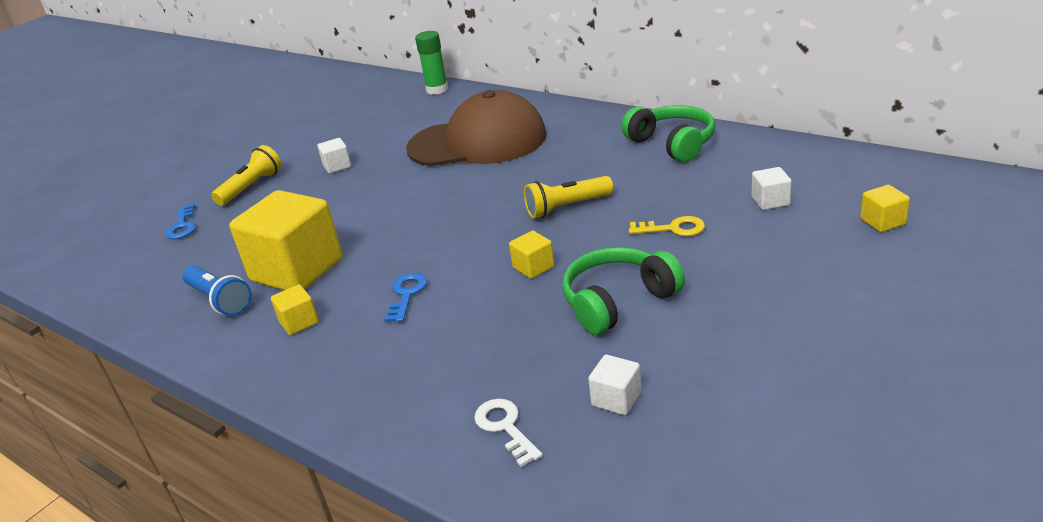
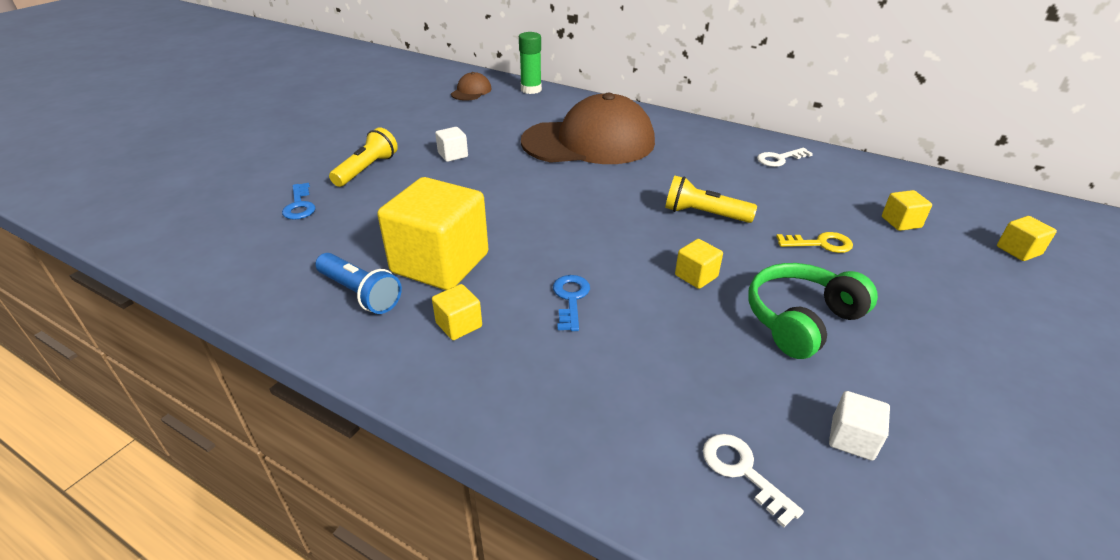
camera: 10 degrees left, 5 degrees up
yellow flashlight [524,176,613,219] -> yellow flashlight turned 45 degrees clockwise [665,176,757,223]
green headphones [622,105,715,162] -> white key [757,148,813,167]
white cube [752,167,792,210] -> yellow cube [882,190,932,231]
none -> brown cap [451,72,492,101]

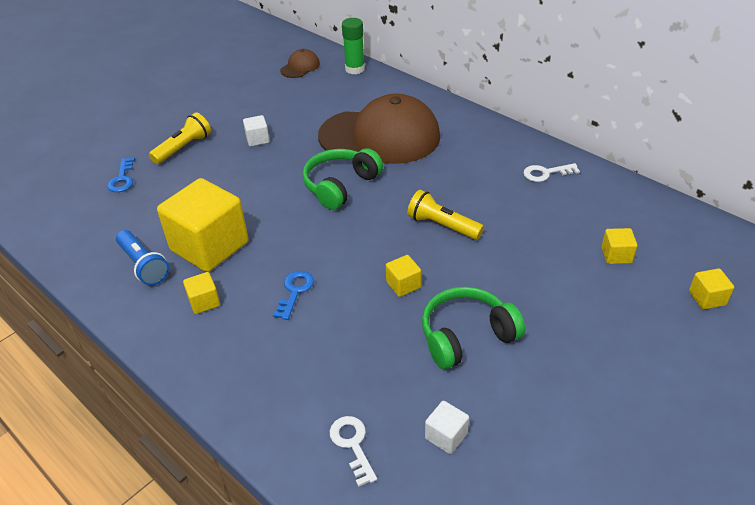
camera: 15 degrees right, 5 degrees up
yellow key [776,232,853,253] -> none
none -> green headphones [303,148,383,210]

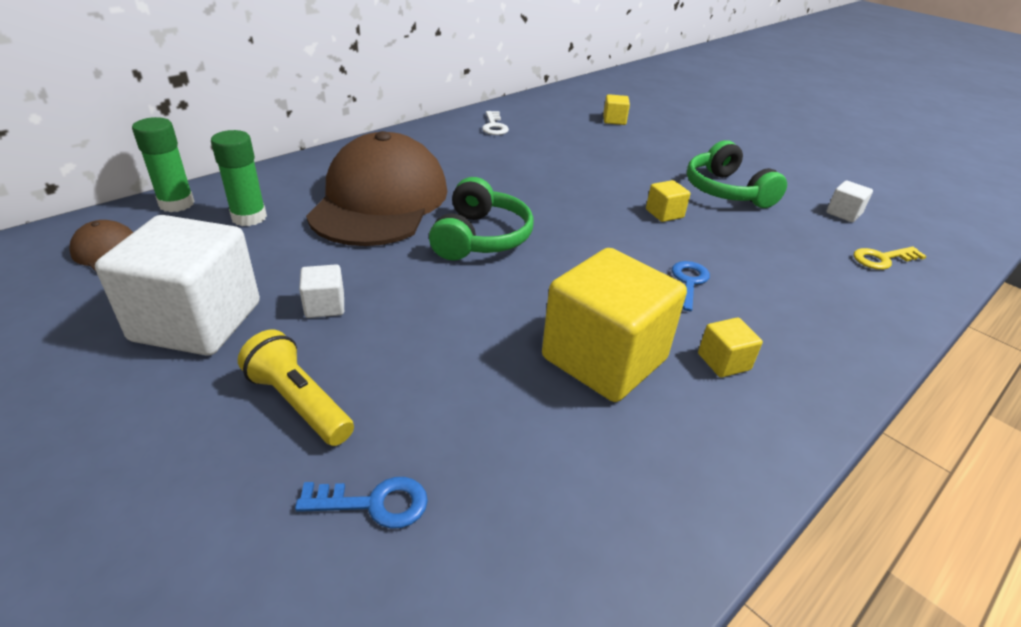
camera: 90 degrees left, 5 degrees down
blue flashlight [116,230,169,285] -> none
blue key [273,271,314,320] -> blue key turned 90 degrees clockwise [672,261,710,311]
green headphones [303,148,383,210] -> green headphones turned 120 degrees counterclockwise [429,177,534,260]
white key [330,416,377,487] -> yellow key [854,246,927,270]
yellow flashlight [407,190,484,240] -> none
yellow cube [689,268,734,310] -> none
none -> white cube [95,215,260,356]
none -> green glue stick [211,130,267,226]

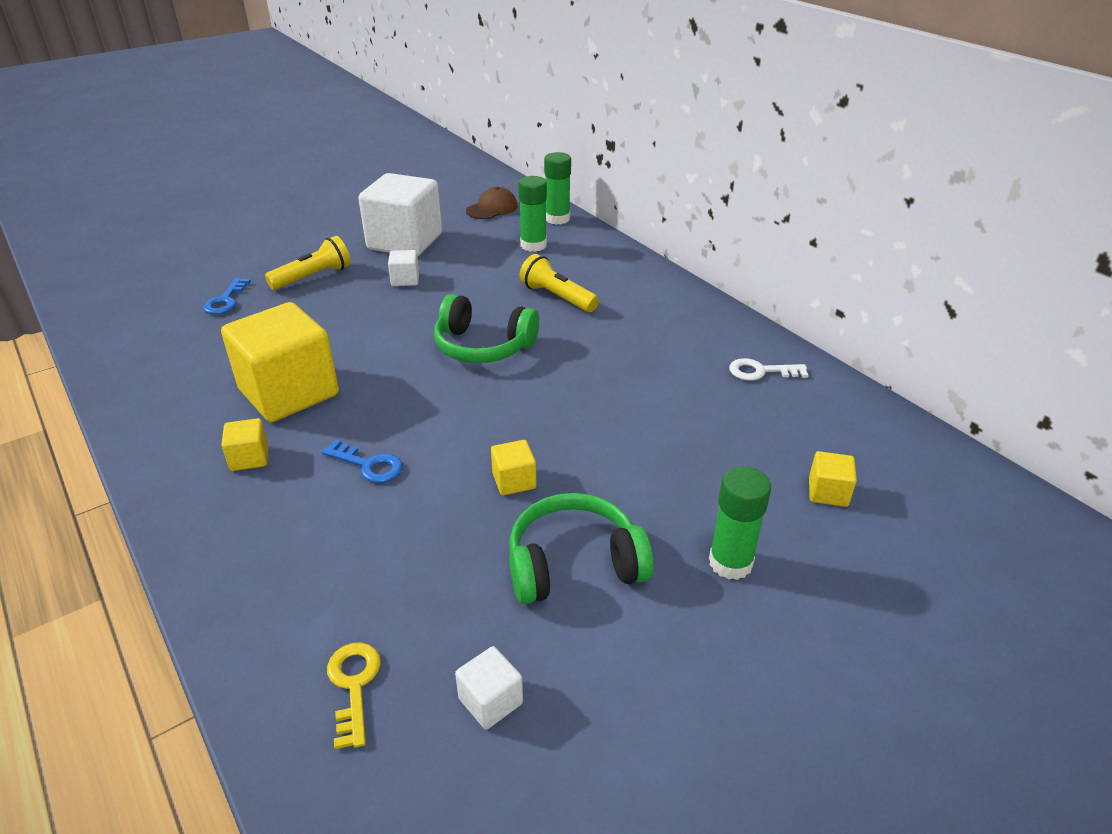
camera: 100 degrees right, 0 degrees up
brown cap [306,131,447,246] -> yellow flashlight [519,254,599,312]
none -> green glue stick [709,466,771,580]

